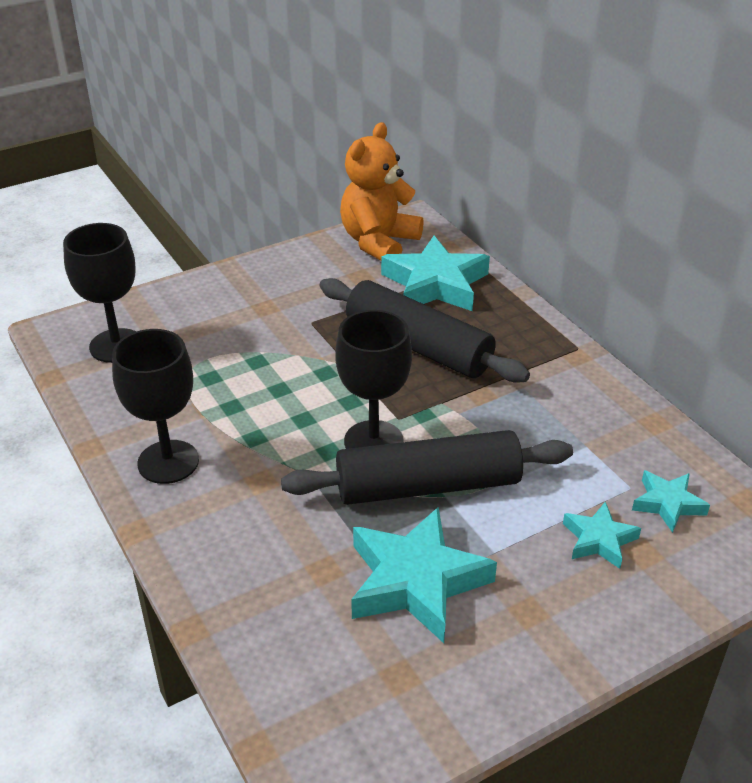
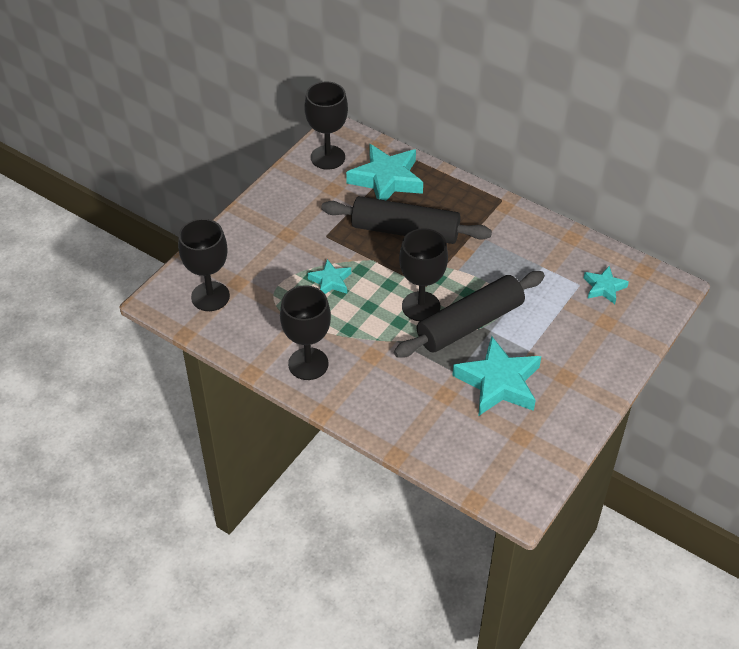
camera: 25 degrees left, 10 degrees up
orange teddy bear [340,122,424,260] -> black goblet [305,82,348,170]
turquoise star [563,501,641,569] -> turquoise star moved to [308,259,351,294]

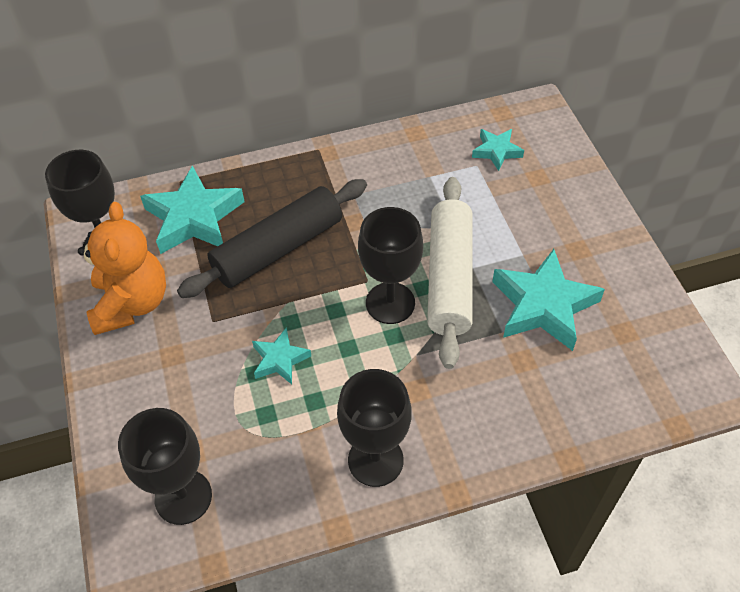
camera: 50 degrees left, 5 degrees up
black rolling pin [394,271,545,358] -> white rolling pin [427,177,473,369]
none -> orange teddy bear [78,202,166,335]

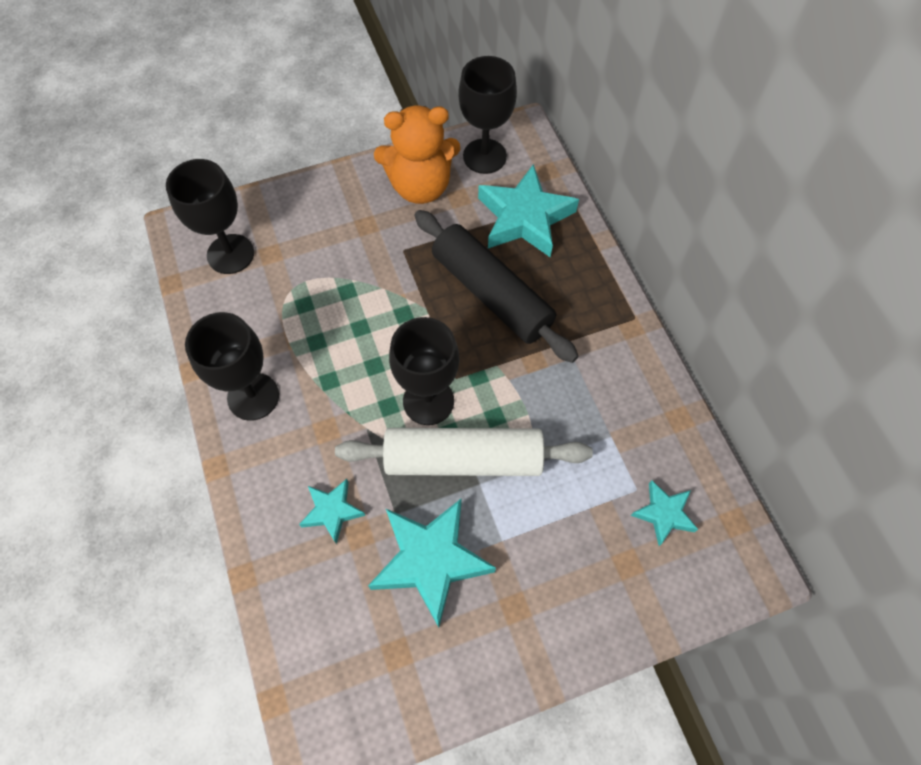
camera: 85 degrees right, 10 degrees up
turquoise star [252,327,311,384] -> turquoise star moved to [299,479,365,544]

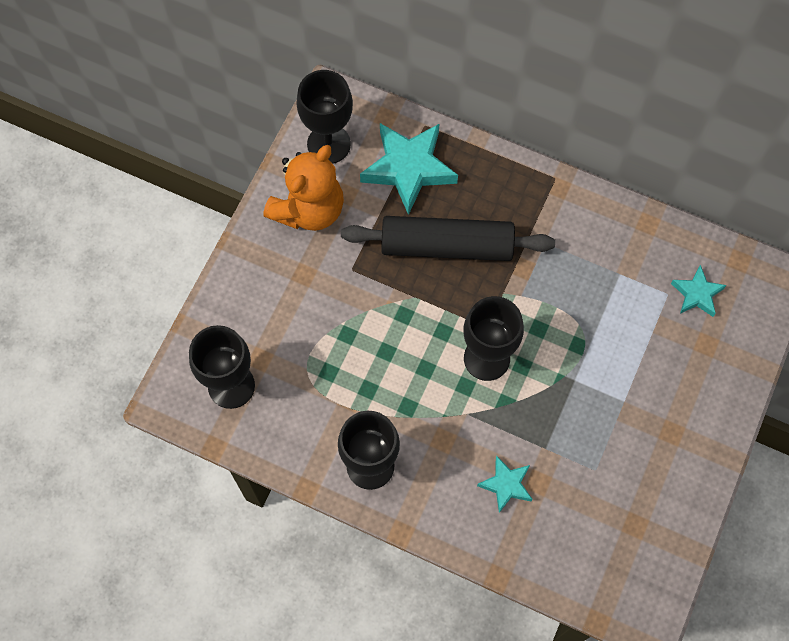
camera: 45 degrees left, 5 degrees up
white rolling pin [335,428,593,476] -> none
turquoise star [368,499,496,627] -> none

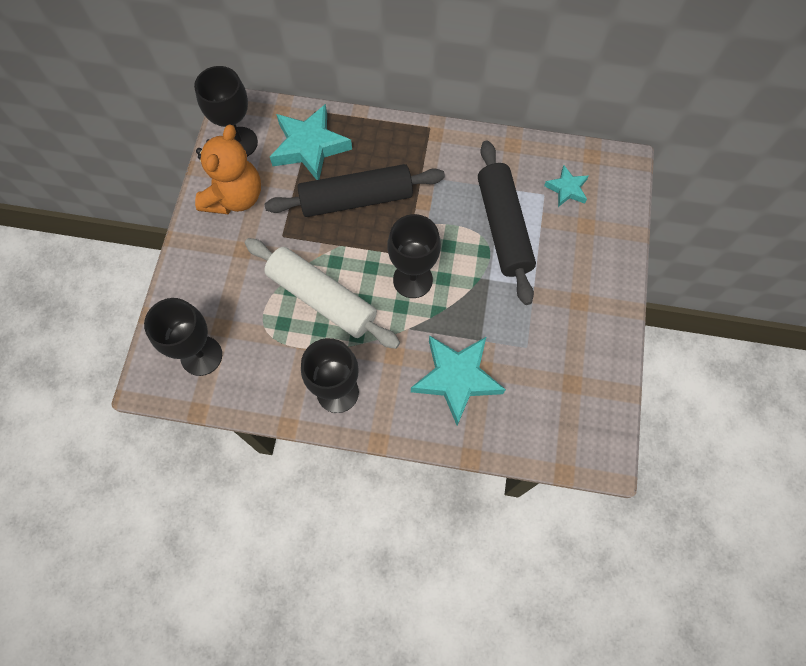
camera: 15 degrees left, 0 degrees up
turquoise star [477,456,533,513] -> turquoise star [411,335,506,426], size x1.88
none -> white rolling pin [245,238,400,349]
none -> black rolling pin [478,140,536,305]

